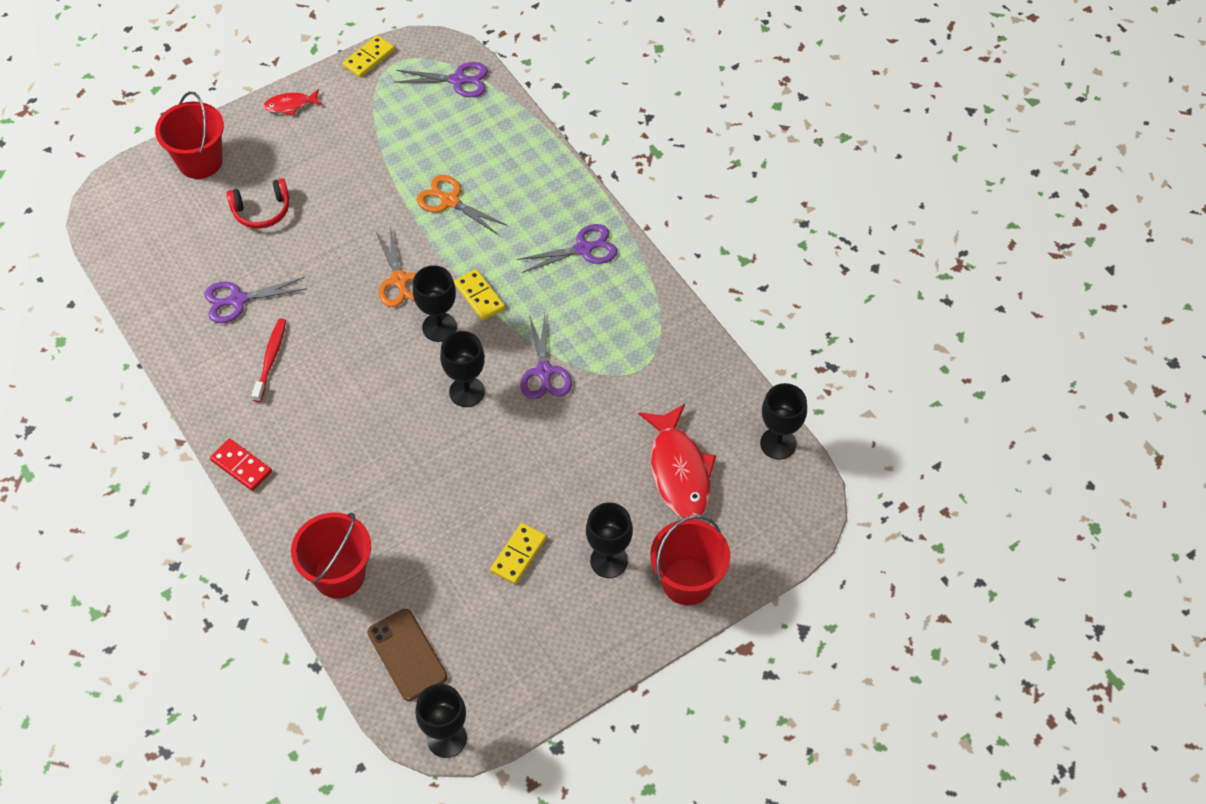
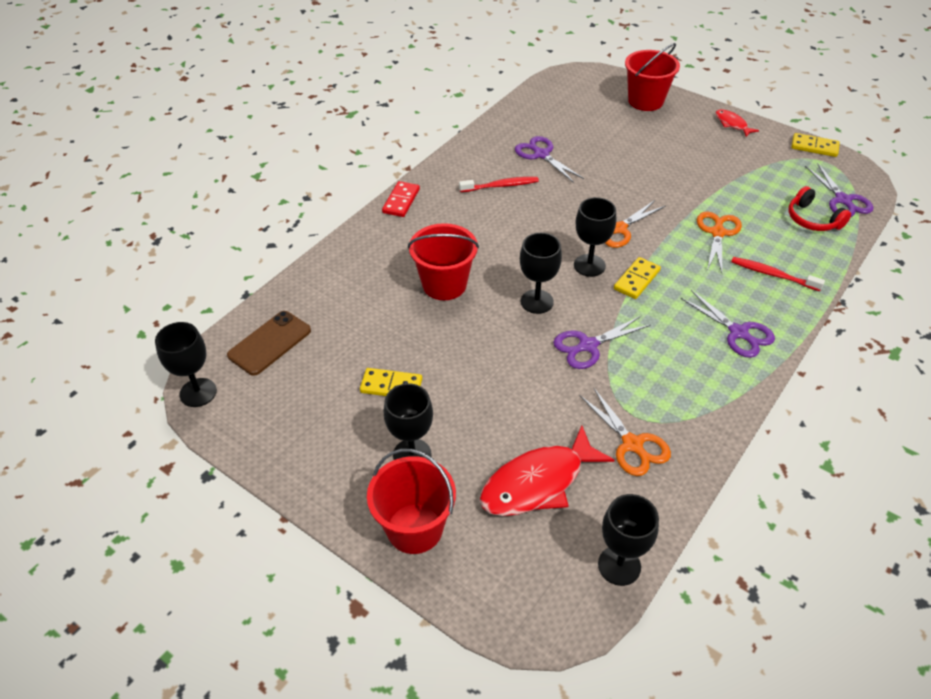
camera: 70 degrees right, 10 degrees down
red headphones [226,178,290,229] -> red headphones moved to [788,186,851,231]
red bucket [291,512,371,599] -> red bucket moved to [408,223,479,300]
none -> orange scissors [580,388,671,476]
none -> red toothbrush [731,257,825,291]

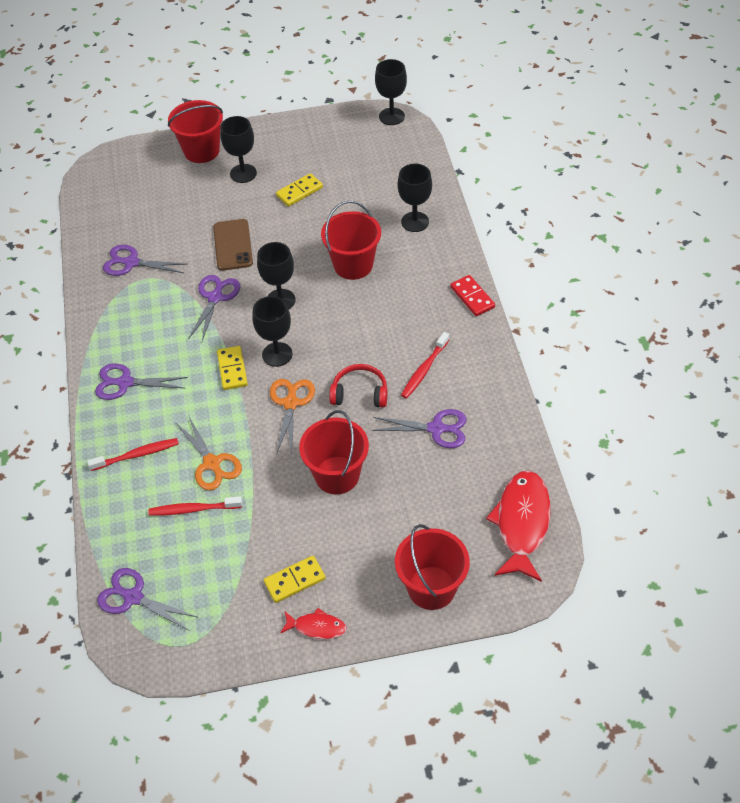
camera: 135 degrees right, 5 degrees up
brown phone [227,311,311,376] -> brown phone moved to [213,219,253,271]
red fish [480,425,614,516] -> red fish moved to [486,471,551,582]
orange scissors [580,388,671,476] -> purple scissors [103,245,187,276]
black goblet [598,494,659,586] -> black goblet moved to [398,164,432,232]
red headphones [788,186,851,231] -> red headphones moved to [329,364,387,408]
yellow domino [791,133,840,157] -> yellow domino moved to [264,556,326,603]
none -> red toothbrush [148,497,242,516]
none -> red bucket [299,410,369,494]

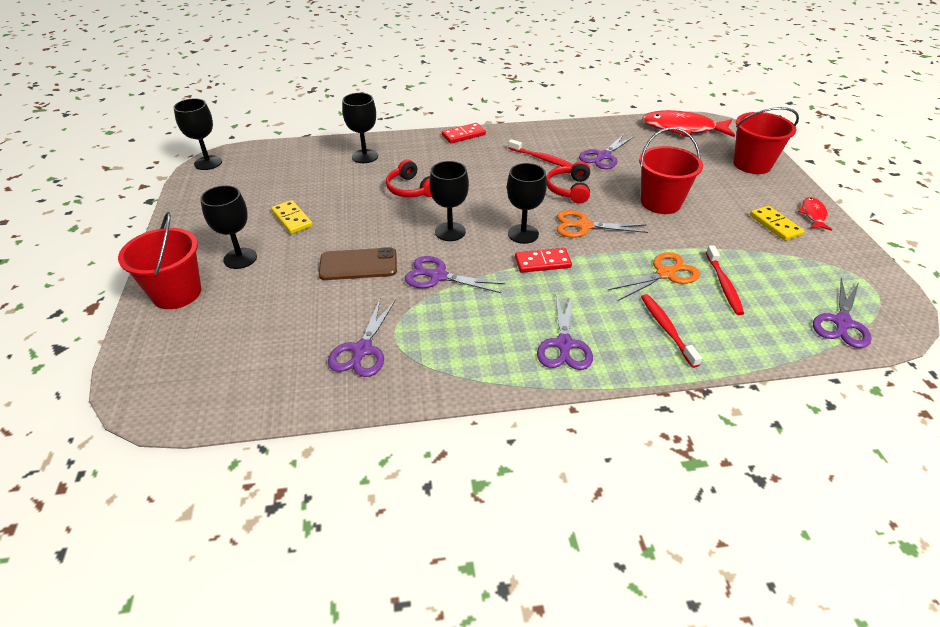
camera: 90 degrees left, 10 degrees down
yellow domino [217,346,248,390] -> red domino [515,248,572,273]
red bucket [321,201,381,280] -> red headphones [386,160,432,197]
purple scissors [371,409,467,448] -> purple scissors turned 150 degrees counterclockwise [579,134,635,169]

